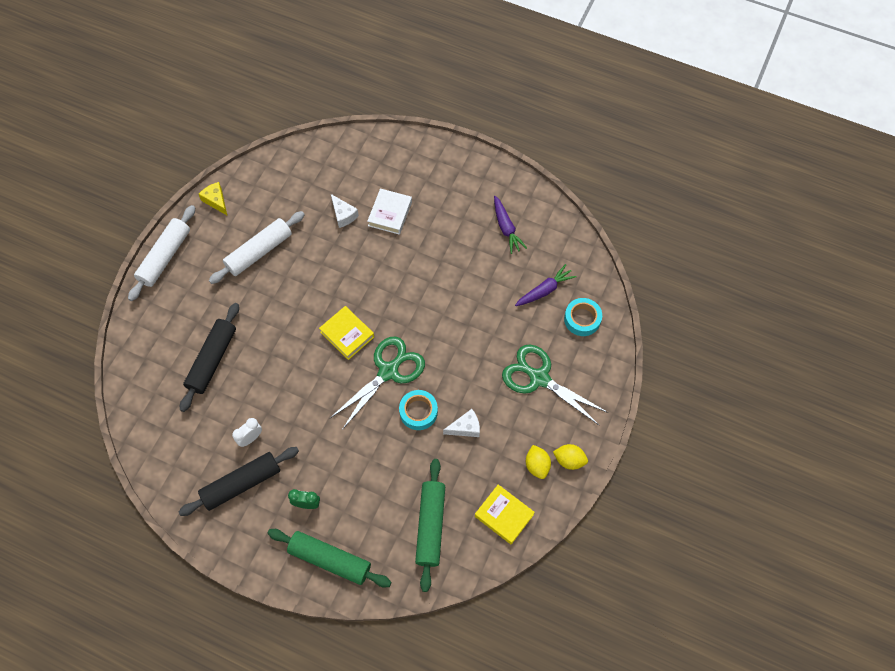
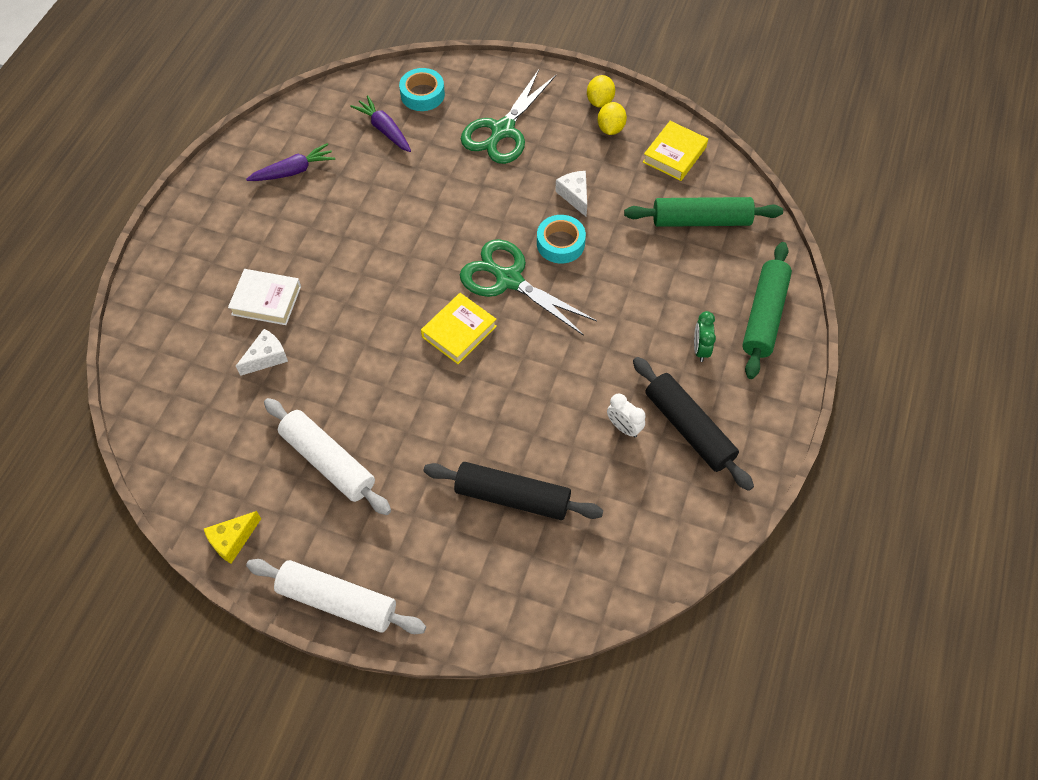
camera: 95 degrees left, 5 degrees down
yellow lemon [526,445,551,479] -> yellow lemon turned 60 degrees counterclockwise [598,102,627,135]

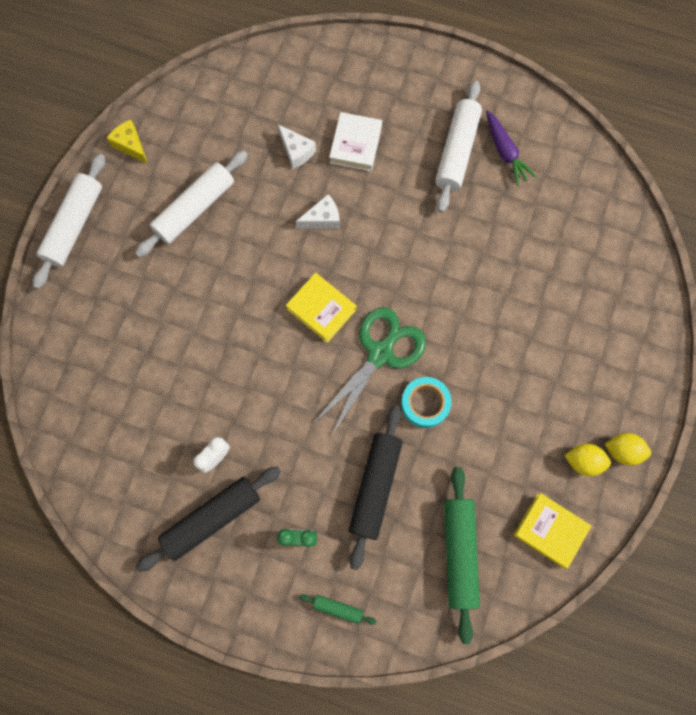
camera: 90 degrees right, 15 degrees up
purple carrot [350,95,411,152] -> none
turquoise tape [399,68,445,111] -> none
black rolling pin [424,462,603,520] -> black rolling pin moved to [349,405,403,570]
green scissors [461,70,556,164] -> none
white cheese [555,171,587,217] -> white cheese moved to [296,194,340,229]
green rolling pin [742,242,792,379] -> green rolling pin [299,594,377,625], size x0.47
none -> white rolling pin [435,81,482,213]

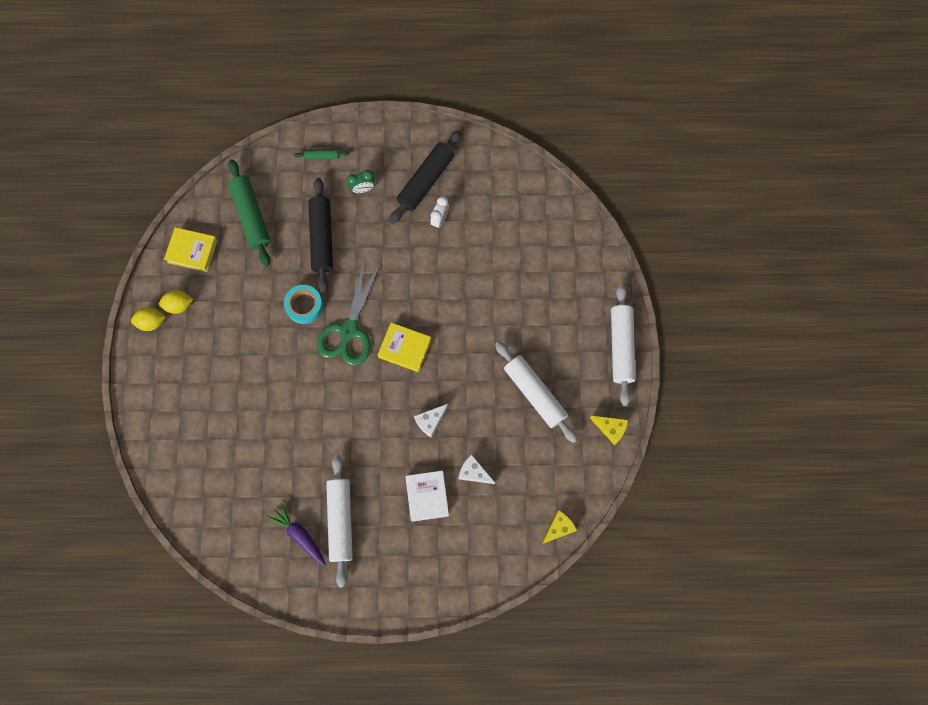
camera: 160 degrees right, 0 degrees up
white rolling pin [135,150,248,257] -> white rolling pin turned 60 degrees counterclockwise [495,341,577,443]
none -> yellow cheese [541,510,577,544]

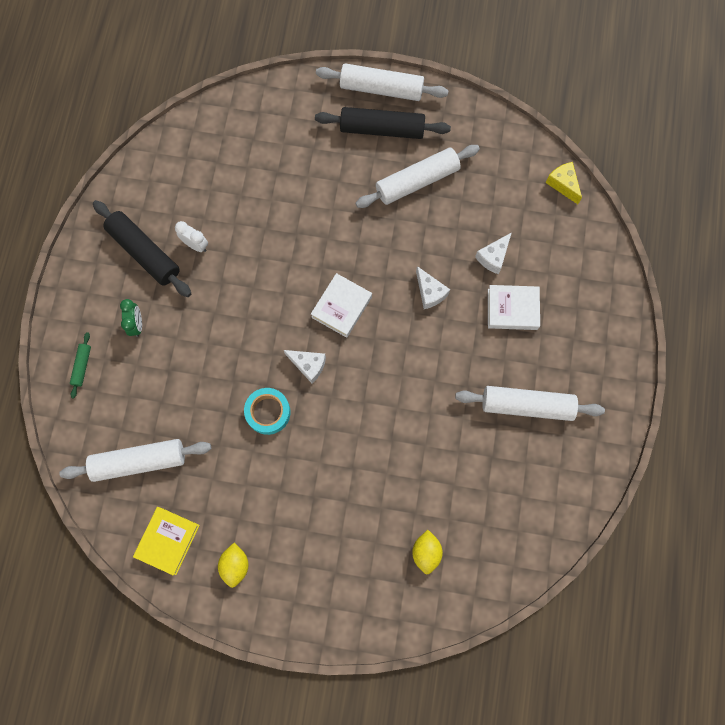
camera: 80 degrees left, 0 degrees up
yellow lemon [131,307,166,331] -> yellow lemon moved to [412,530,443,574]
green rolling pin [228,159,270,267] -> white rolling pin [59,439,211,482]
purple carrot [267,503,326,566] -> none
black rolling pin [308,178,333,293] -> black rolling pin moved to [315,107,451,139]
green scissors [317,260,380,366] -> white cheese [284,350,326,384]
yellow book [378,323,431,372] -> white book [311,273,372,338]
yellow cheese [590,416,628,445] -> none

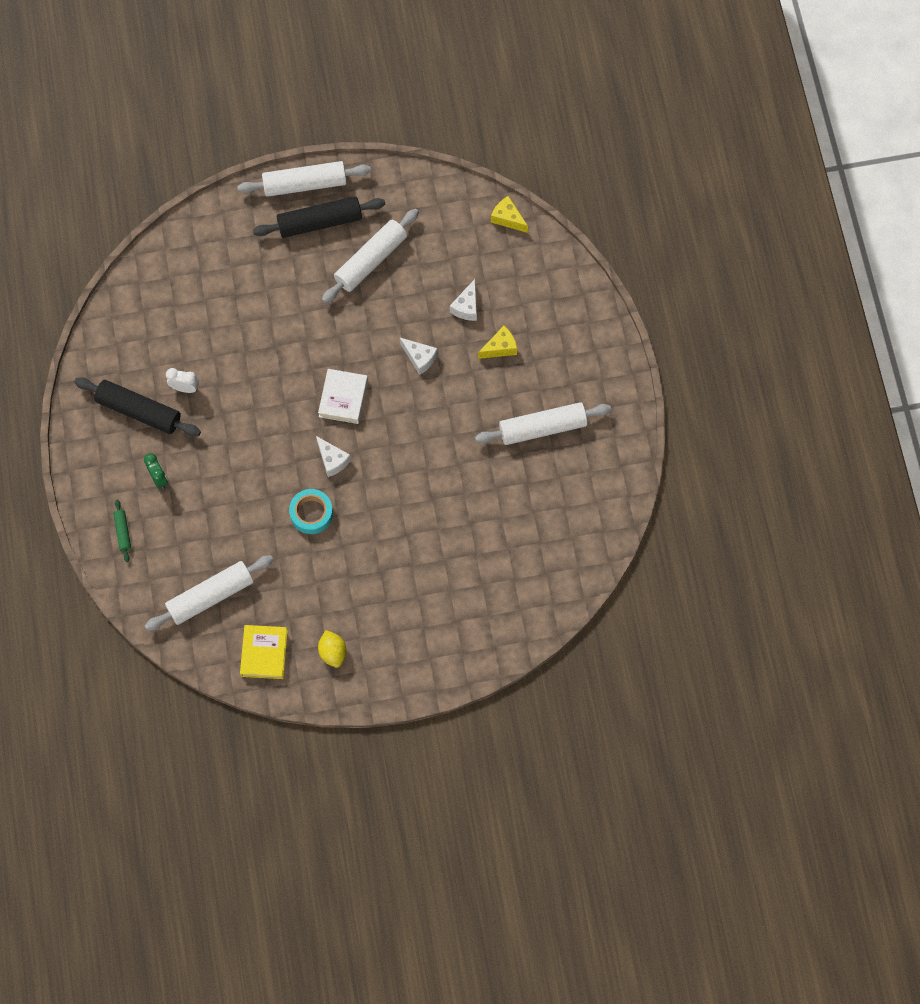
camera: 20 degrees left, 5 degrees down
white cheese [284,350,326,384] -> white cheese turned 45 degrees clockwise [316,436,351,477]
yellow lemon [412,530,443,574] -> none
white book [488,285,540,330] -> yellow cheese [478,326,517,359]

